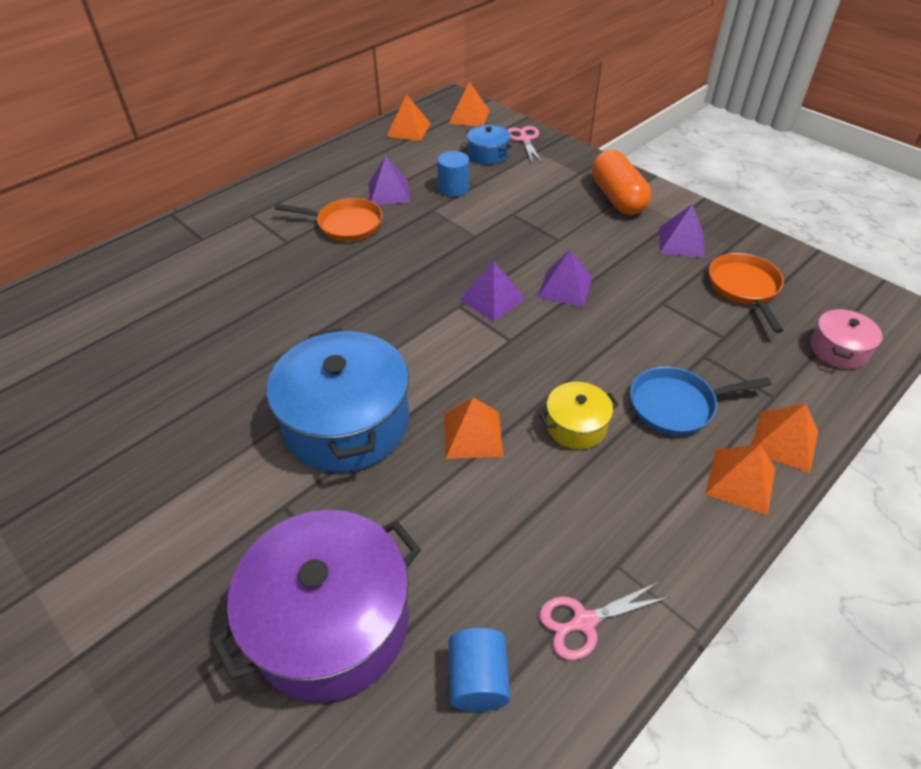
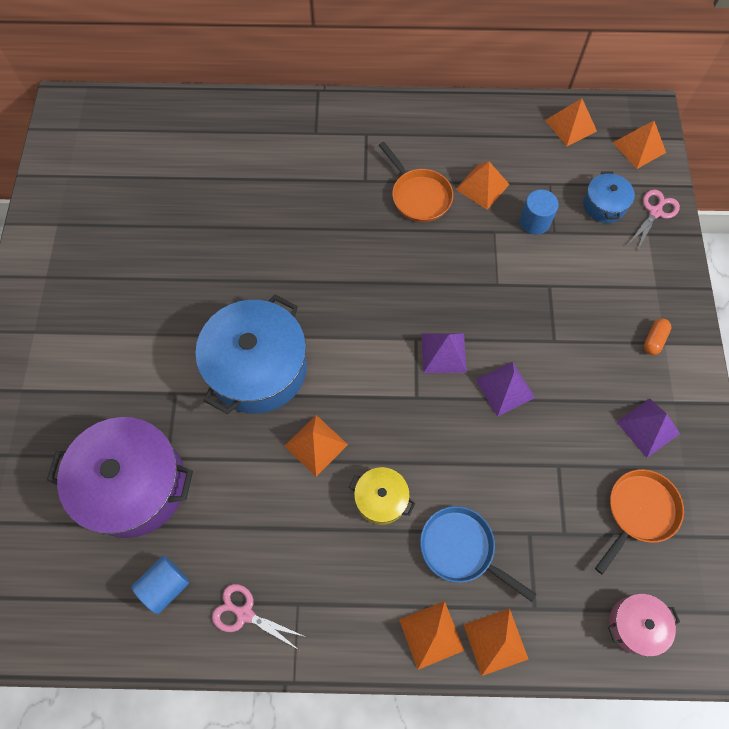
camera: 45 degrees right, 20 degrees up
purple pyramid [369,155,410,205] -> orange pyramid [456,161,510,210]
orange capsule [592,150,651,215] -> orange capsule [644,318,671,355], size x0.45

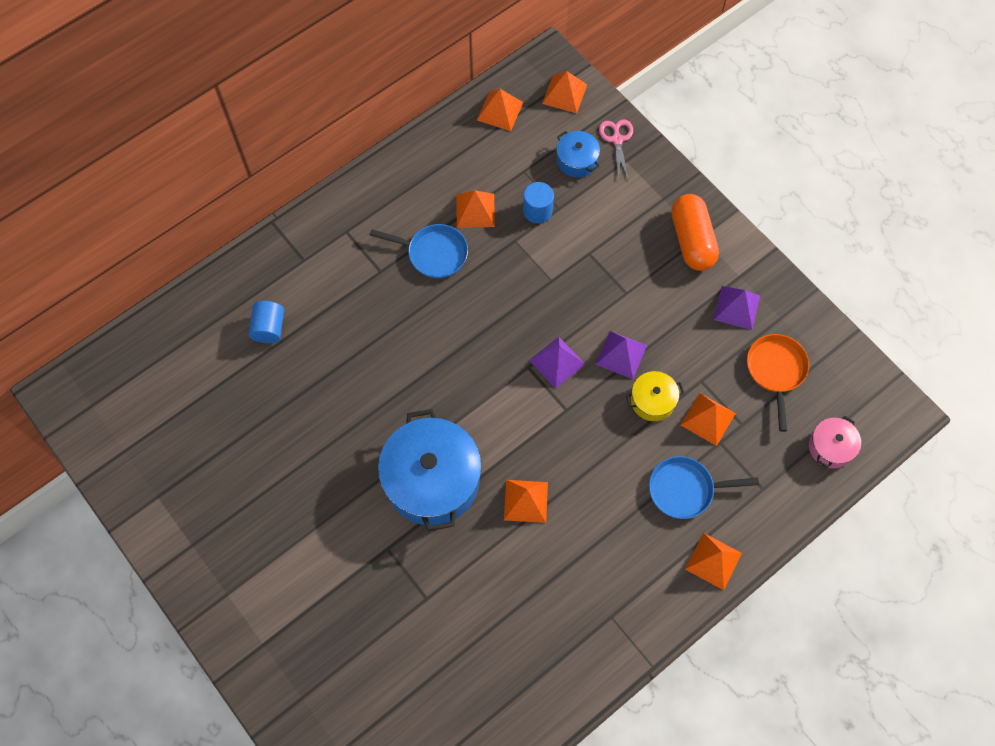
camera: 40 degrees left, 0 degrees up
purple pot [47,417,193,538] -> none
blue cylinder [131,556,190,614] -> blue cylinder moved to [249,301,284,343]
pink scissors [212,584,305,650] -> none
yellow pot [349,467,415,525] -> yellow pot moved to [626,371,684,421]
orange pan [379,142,453,222] -> blue pan [370,224,468,278]
orange pyramid [464,608,529,676] -> orange pyramid moved to [681,393,736,446]
orange capsule [644,318,671,355] -> orange capsule [672,194,719,271], size x2.22

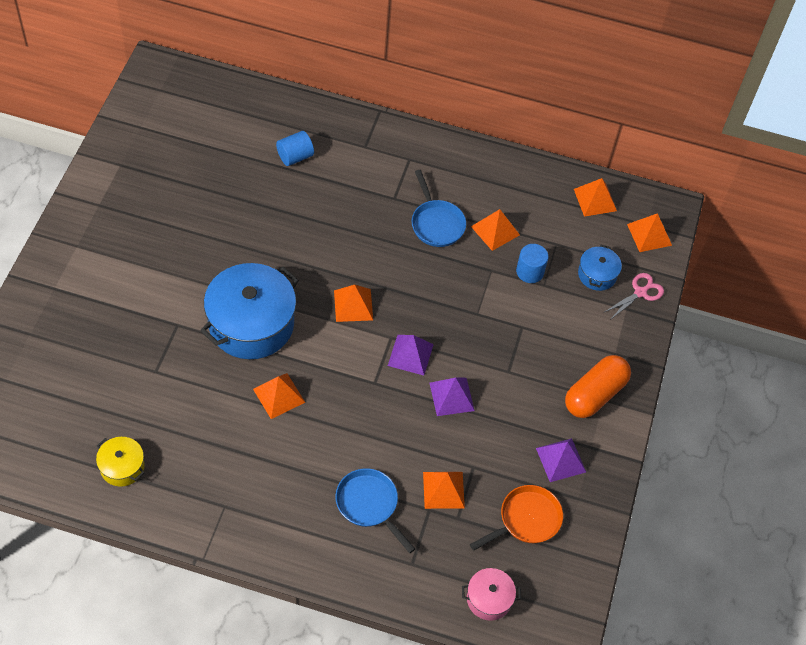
camera: 50 degrees right, 10 degrees down
yellow pot [626,371,684,421] -> yellow pot moved to [96,437,145,487]
orange pyramid [685,533,742,590] -> orange pyramid moved to [334,285,373,322]

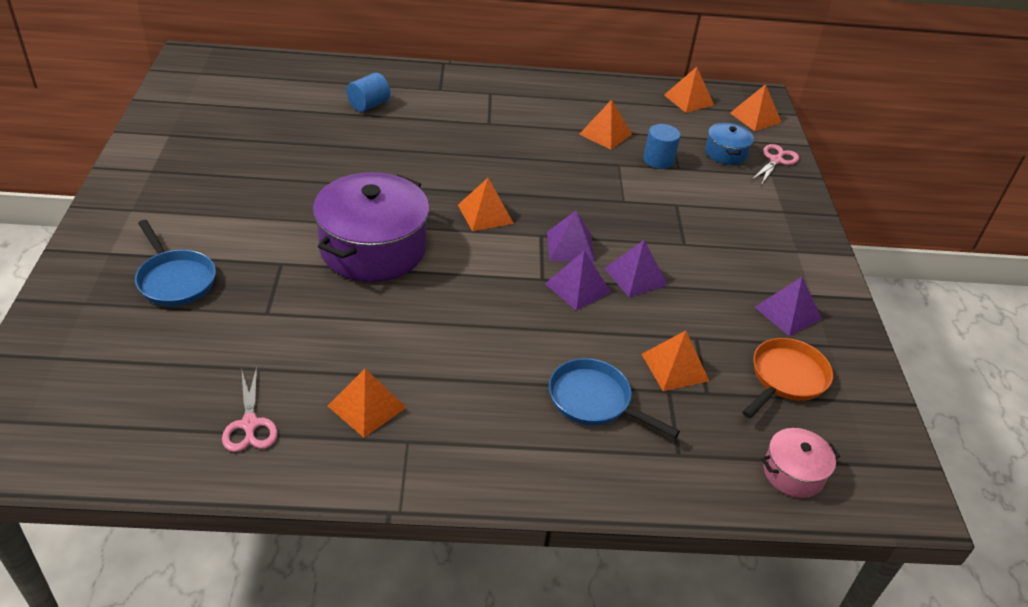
camera: 15 degrees left, 15 degrees down
yellow pot [96,437,145,487] -> pink scissors [222,367,278,452]
blue pot [200,263,299,359] -> purple pot [313,172,430,282]
orange pyramid [253,373,305,419] -> orange pyramid moved to [328,369,406,438]
blue pan [412,170,466,247] -> blue pan moved to [135,220,216,306]
orange capsule [565,355,631,418] -> none
none -> purple pyramid [545,251,611,311]

